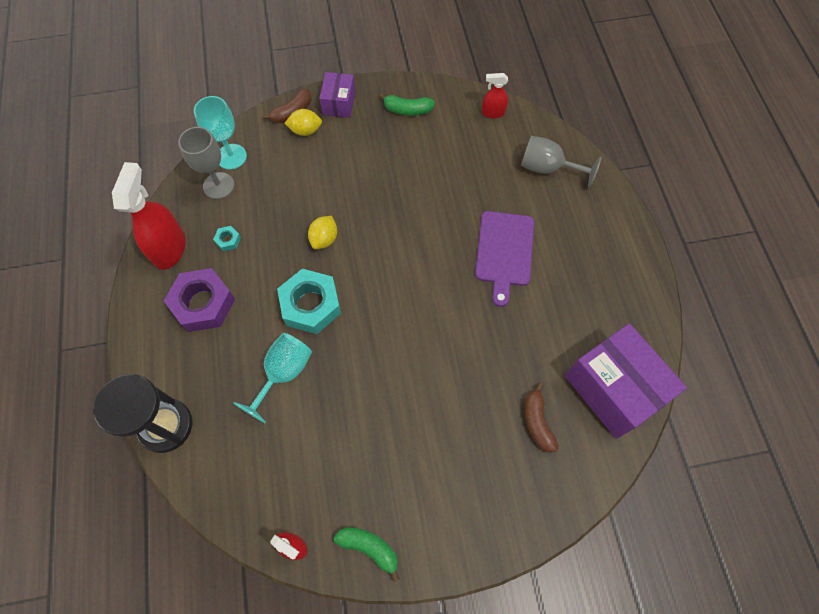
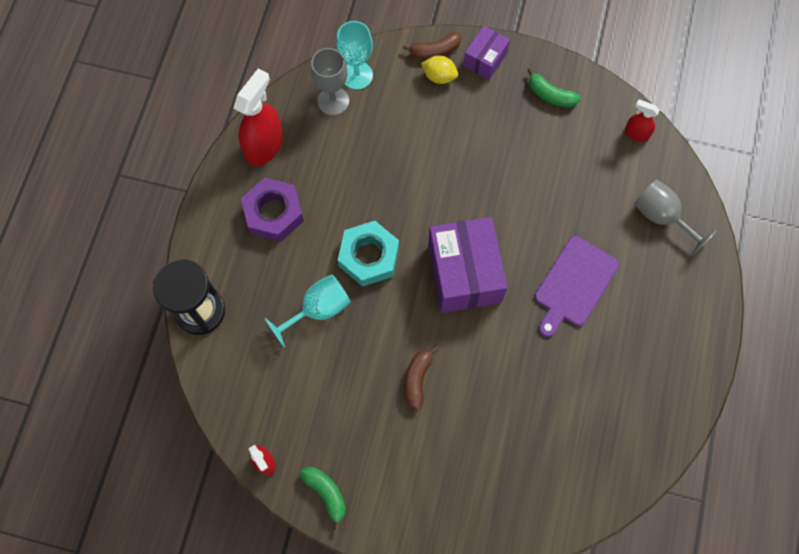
camera: 25 degrees right, 5 degrees up
turquoise nut [213,226,241,251] -> none
yellow lemon [308,216,337,249] -> none
brown banana [525,383,559,452] -> brown banana moved to [405,346,439,410]
purple box [565,323,687,439] -> purple box moved to [428,217,507,313]

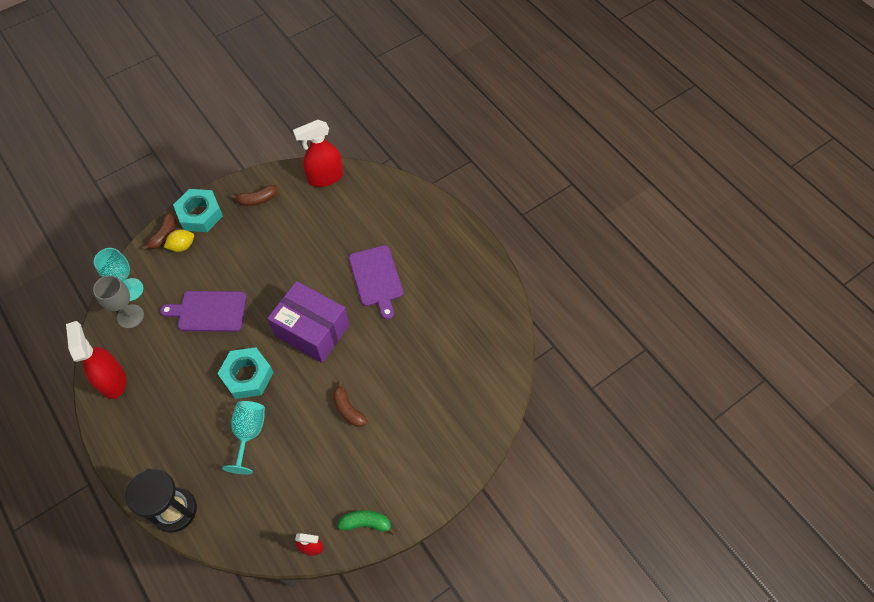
camera: 50 degrees left, 10 degrees down
purple nut [241,178,304,242] -> none
purple box [463,26,510,80] -> turquoise nut [173,189,223,232]
green banana [528,68,581,108] -> brown banana [231,185,278,206]
red spray bottle [625,99,660,142] -> red spray bottle [293,120,343,187], size x1.90
grey goblet [634,179,717,256] -> none
none -> purple cutting board [160,291,247,332]

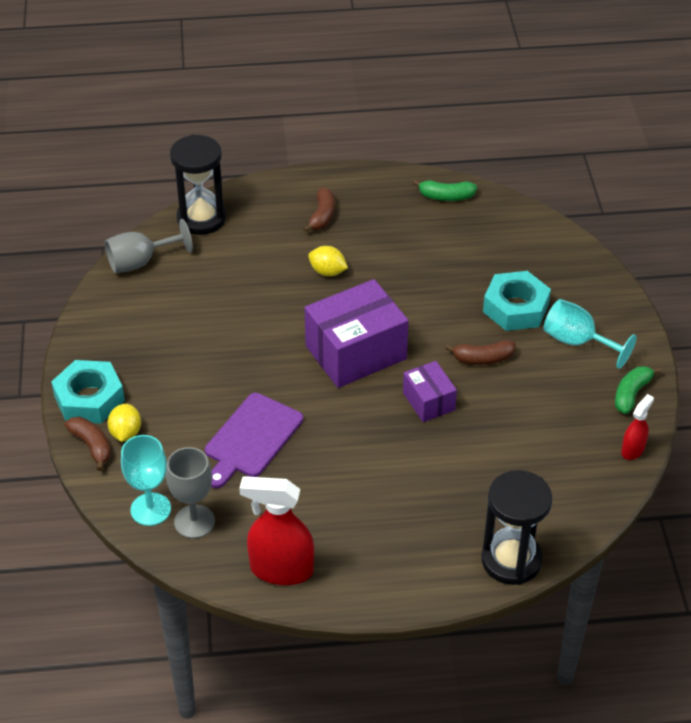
camera: 60 degrees left, 15 degrees down
turquoise nut [217,347,274,399] -> turquoise nut moved to [483,271,551,331]
turquoise goblet [222,401,265,474] -> turquoise goblet moved to [544,299,637,369]
brown banana [231,185,278,206] -> brown banana moved to [303,187,335,232]
red spray bottle [293,120,343,187] -> grey goblet [105,219,193,273]
purple cutting board [349,245,403,319] -> yellow lemon [308,246,348,276]
none -> black hourglass [170,134,226,235]
none -> purple box [403,361,457,422]
none -> green banana [413,180,477,201]

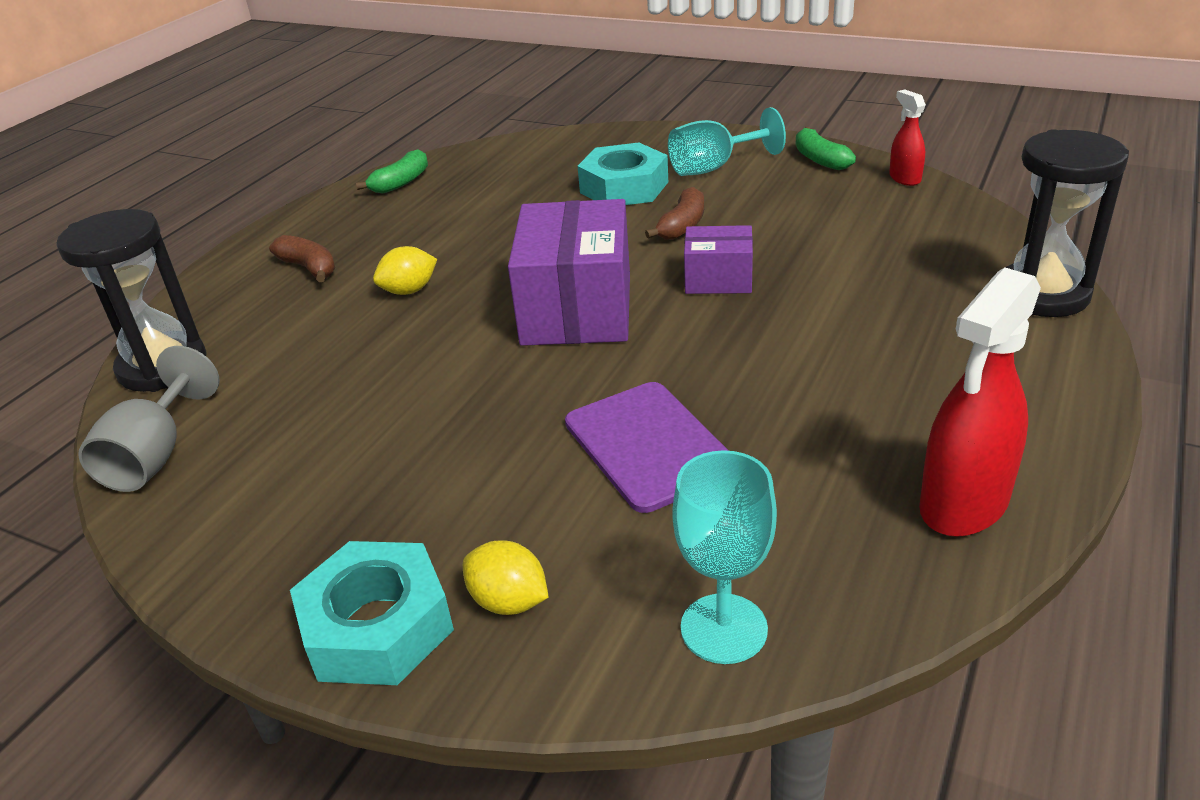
camera: 55 degrees left, 10 degrees down
brown banana [64,417,111,471] -> none
grey goblet [166,447,215,539] -> none

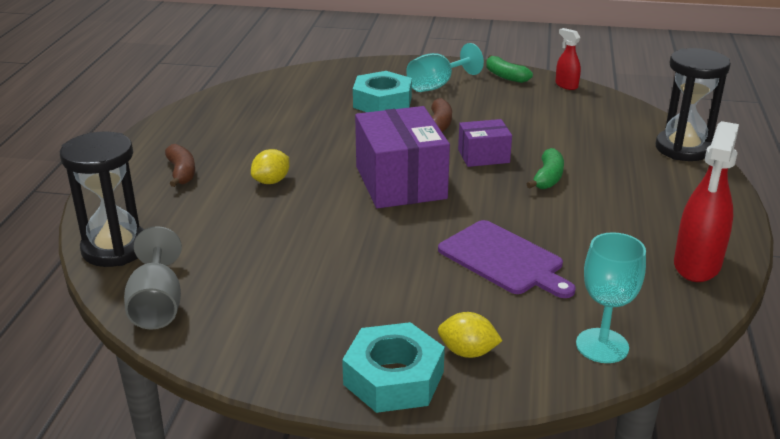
camera: 20 degrees left, 5 degrees down
brown banana [269,235,335,282] -> brown banana turned 45 degrees clockwise [165,144,195,187]
green banana [356,149,428,193] -> green banana moved to [527,148,564,189]

